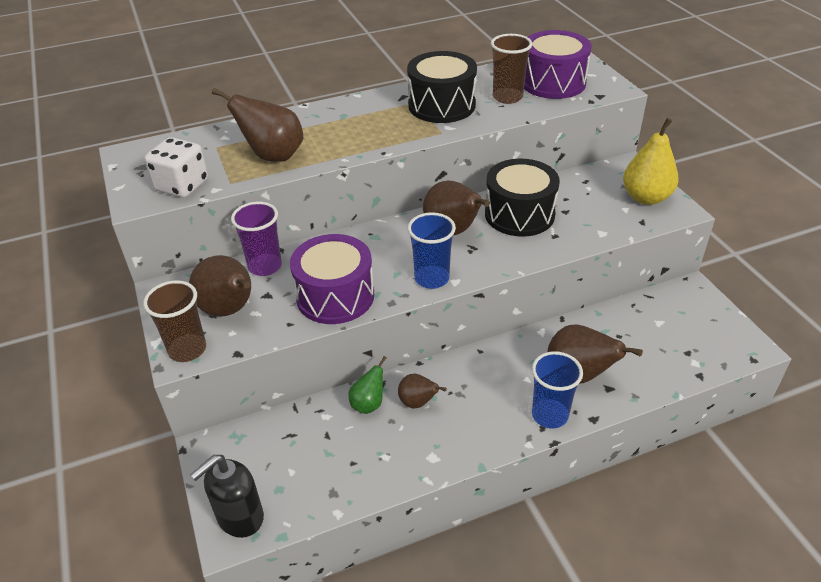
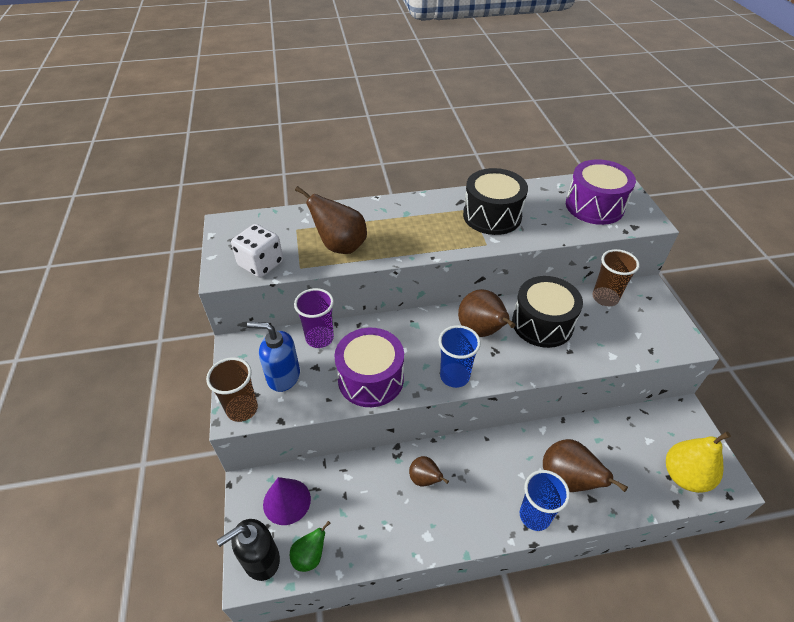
camera: 10 degrees right, 5 degrees up
brown pear [189,255,251,317] -> blue soap dispenser [247,322,300,392]
green pear [348,356,387,414] -> green pear moved to [290,521,331,572]
brown cup [491,34,532,104] -> brown cup moved to [592,249,640,306]
yellow pear [623,118,679,205] -> yellow pear moved to [666,432,731,493]
none -> purple cone [263,477,311,525]

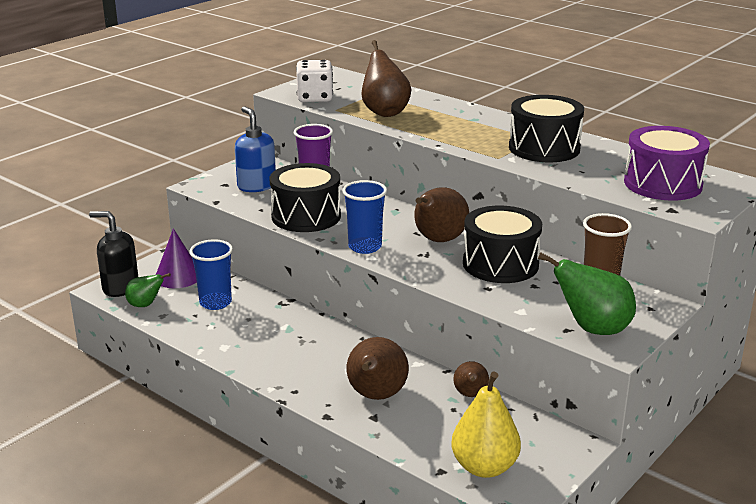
camera: 50 degrees right, 20 degrees down
brown cup [206,357,258,422] -> none
purple drum [335,328,404,407] -> black drum [270,163,341,232]
brown pear [409,456,449,487] -> brown pear moved to [453,361,489,397]
blue cup [520,470,570,531] -> blue cup moved to [189,239,233,310]
none -> green pear [538,252,636,335]

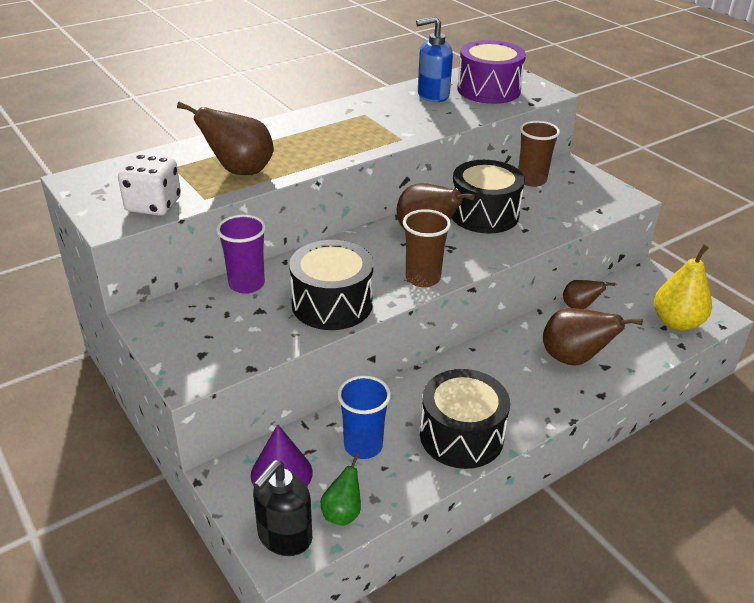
camera: 75 degrees left, 10 degrees up
blue soap dispenser [235,106,276,192] -> blue soap dispenser moved to [416,16,453,102]
blue cup [342,180,387,254] -> brown cup [403,209,451,287]
black drum [509,95,584,162] -> black drum moved to [420,369,510,469]
green pear [538,252,636,335] -> none

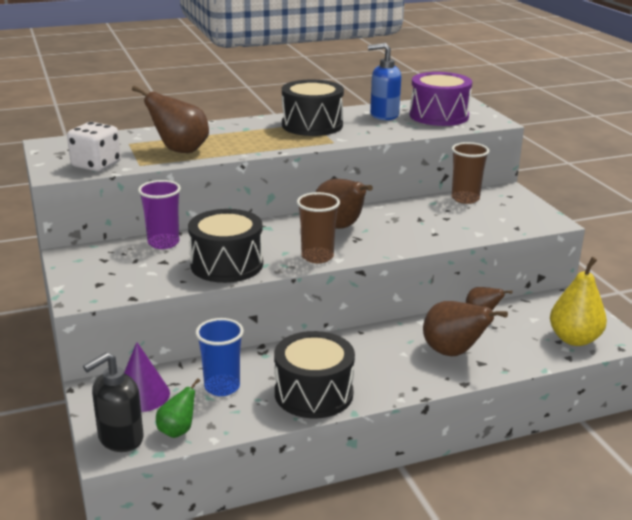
camera: 15 degrees right, 10 degrees down
black drum [452,160,525,234] -> black drum moved to [282,80,344,136]

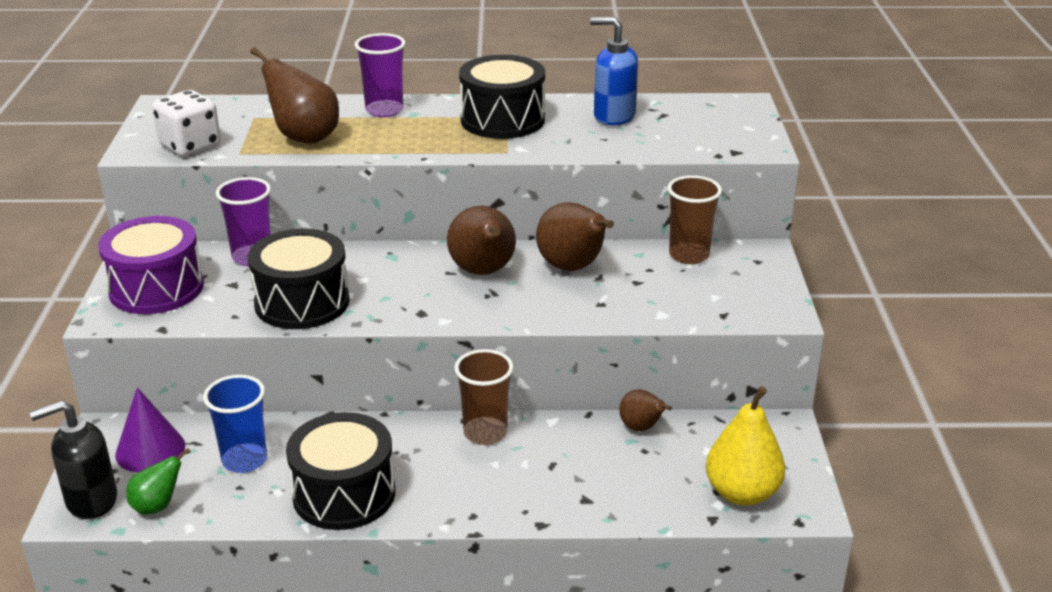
camera: 20 degrees right, 5 degrees up
brown cup [297,192,340,263] -> brown cup moved to [454,349,514,445]
purple drum [410,72,472,126] -> purple drum moved to [98,216,204,314]
brown pear [423,301,508,356] -> brown pear moved to [536,202,614,271]
none -> purple cup [355,33,406,117]

